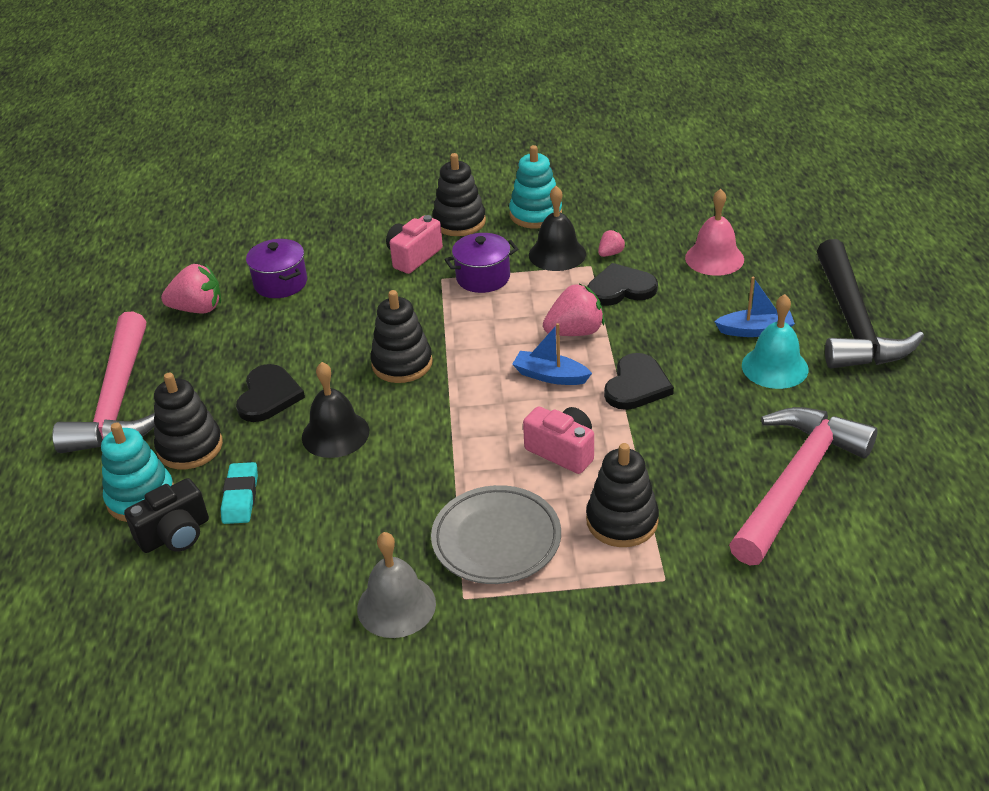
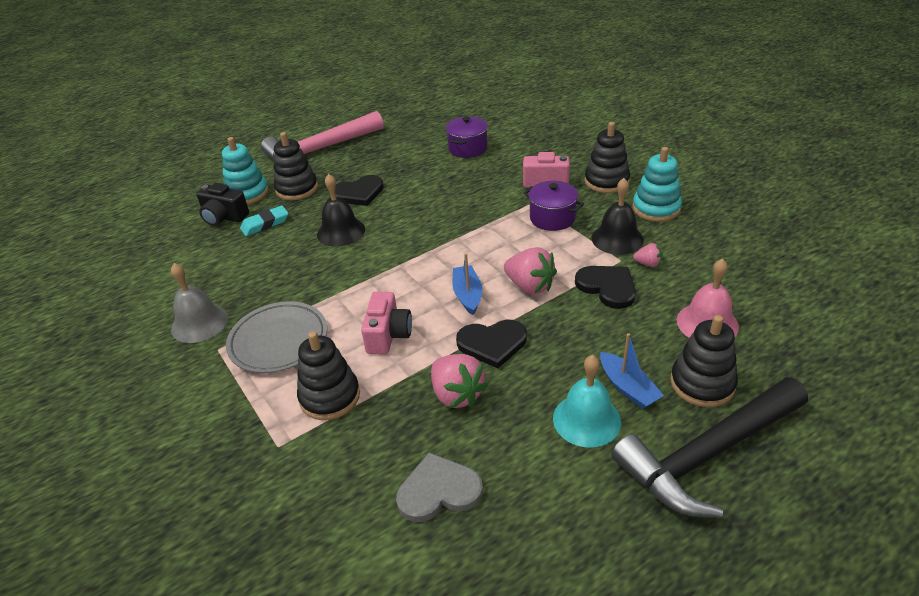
camera: 60 degrees right, 0 degrees up
pink strawberry [161,264,221,314] -> pink strawberry moved to [431,354,488,408]
black stacking toy [370,290,433,383] -> black stacking toy moved to [670,315,738,407]
pink hammer [729,407,878,565] -> grey heart [396,452,483,522]

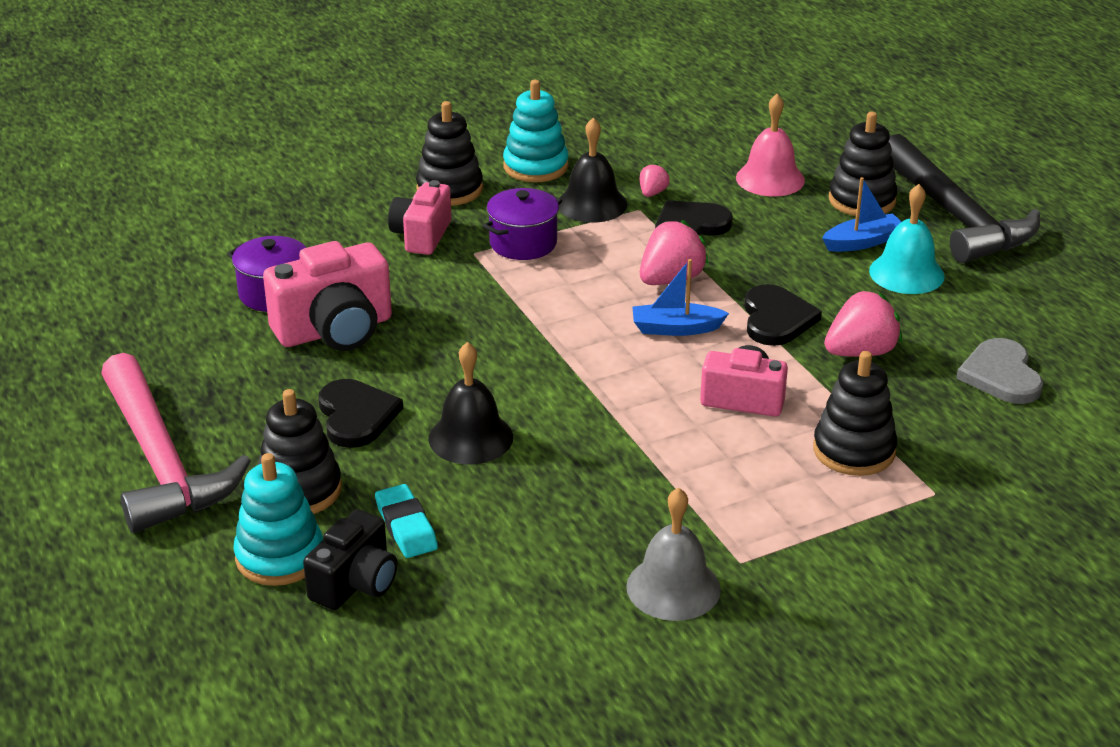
camera: 85 degrees left, 5 degrees down
grey plate [226,301,327,373] -> none
none -> pink camera [263,241,392,351]

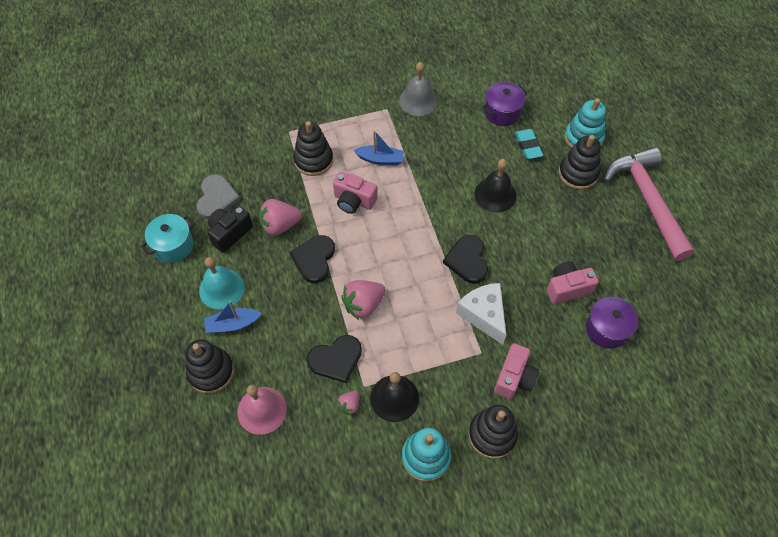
camera: 170 degrees left, 25 degrees up
pink camera [263,241,392,351] -> pink camera [547,261,599,304], size x0.65
black camera [303,509,397,610] -> black camera moved to [207,205,253,253]
black heart [318,379,403,448] -> black heart moved to [443,235,488,284]
purple pot [483,188,562,260] -> purple pot moved to [482,82,528,126]
blue boat [632,259,729,336] -> blue boat moved to [354,131,404,165]
black hammer [888,134,1040,263] -> none
none -> turquoise pot [141,214,195,263]
none -> white cheese [456,283,506,345]

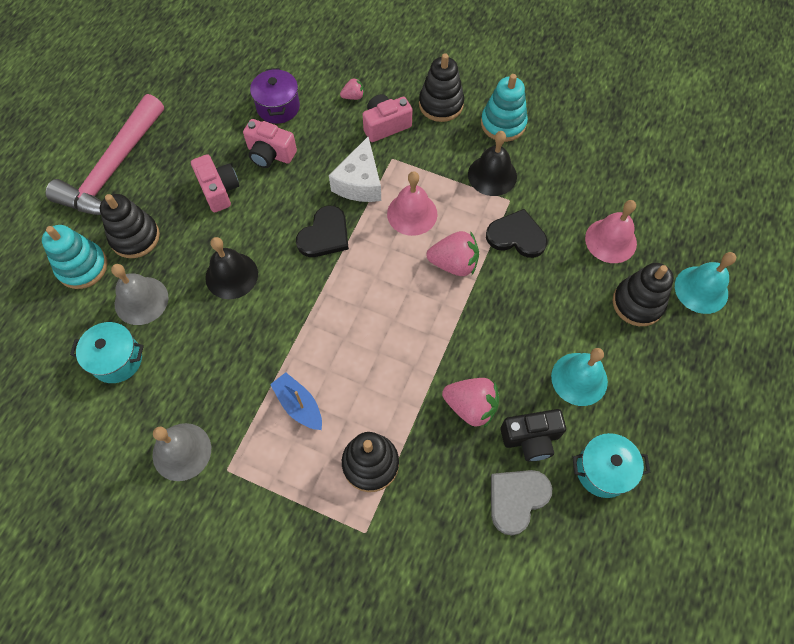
camera: 140 degrees left, 5 degrees up
blue boat [204,301,262,333] -> none
black heart [289,235,335,283] -> none
pink camera [333,172,377,214] -> pink camera moved to [191,154,239,212]
pink strawberry [337,391,359,415] -> pink strawberry moved to [340,78,364,100]
purple pot [482,82,528,126] -> turquoise pot [70,322,144,383]
turquoise eraser [515,129,543,159] -> grey bell [111,264,169,325]
none -> pink bell [387,171,437,236]
none -> turquoise bell [675,252,736,314]

